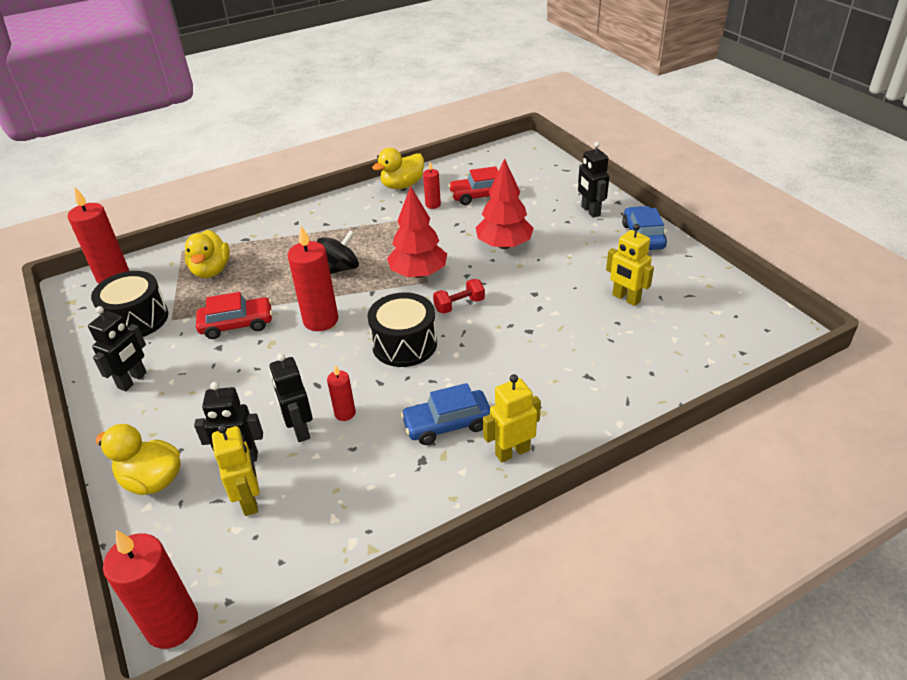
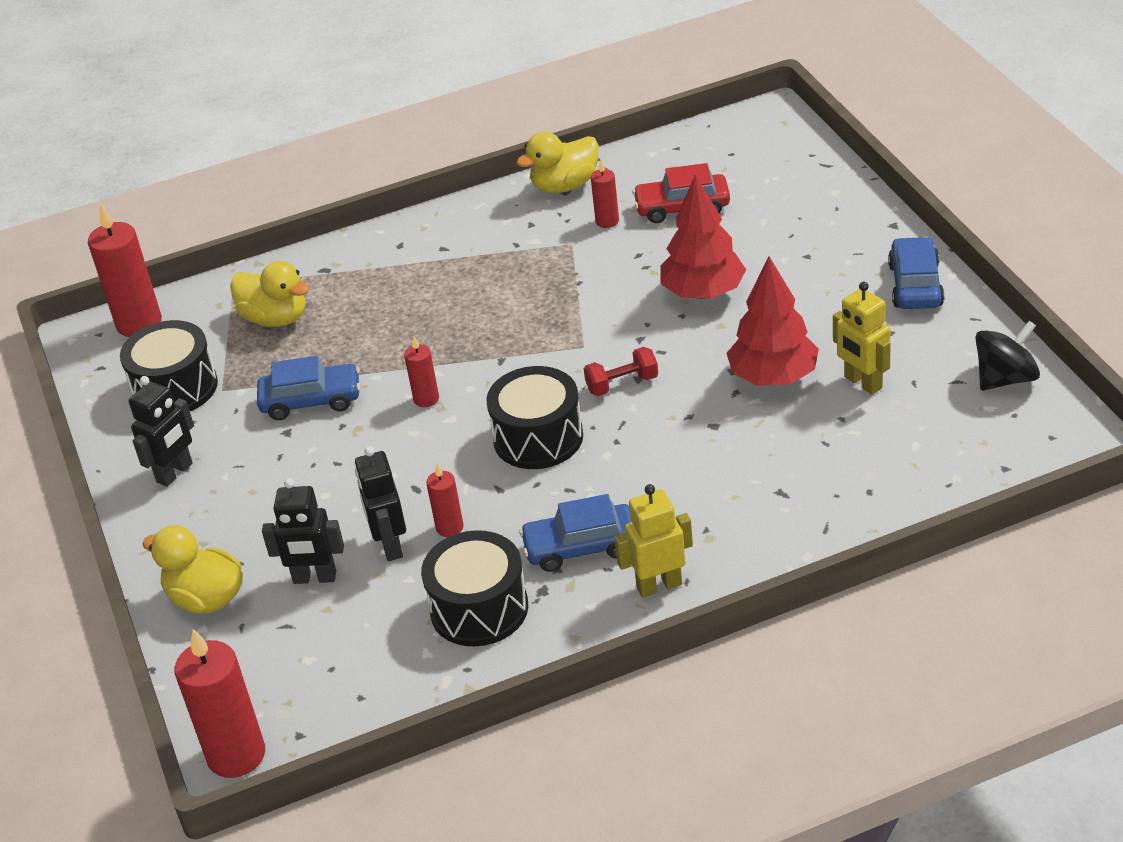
camera: 10 degrees right, 0 degrees up
yellow duck [184,230,230,278] -> yellow duck turned 60 degrees counterclockwise [230,261,310,327]
red car [196,292,273,339] -> blue car [257,356,360,420]
yellow robot [212,424,259,516] -> none
red candle [287,226,338,331] -> red candle [404,337,439,407], size x0.52
black spinning top [317,230,359,274] -> black spinning top moved to [975,321,1040,391]
red tree [387,186,447,278] -> red tree moved to [727,257,819,386]
black robot [578,142,609,218] -> none
none -> black drum [421,530,528,646]

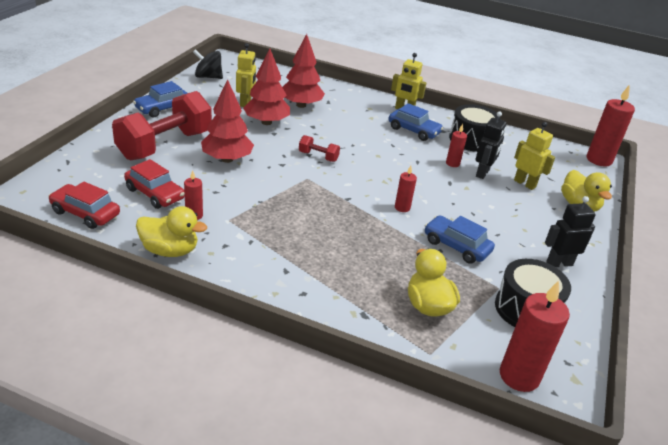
camera: 145 degrees left, 5 degrees down
black robot [262,478,344,584] -> yellow robot [514,122,555,190]
black drum [486,366,583,469] -> none
none -> red car [48,182,120,229]
none -> red dumbbell [112,91,212,160]
none -> red tree [282,34,325,108]

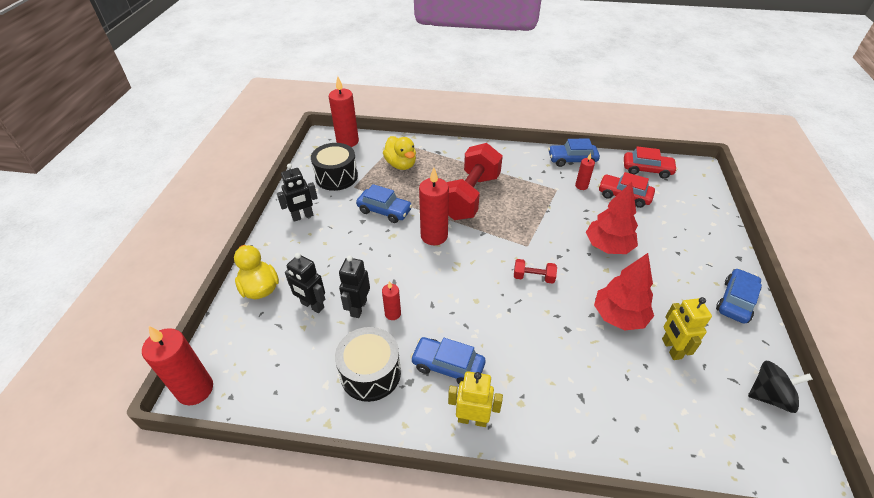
camera: 170 degrees right, 10 degrees up
red dumbbell [112,91,212,160] -> red dumbbell moved to [447,143,503,220]
yellow duck [136,206,207,257] -> blue car [548,139,600,167]
red tree [282,34,325,108] -> none
red candle [395,166,417,212] -> red candle [419,168,449,245], size x1.91
yellow robot [514,122,555,190] -> black robot [285,253,325,313]

